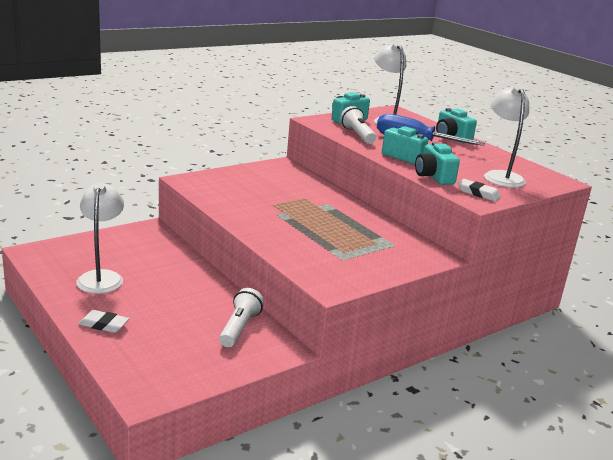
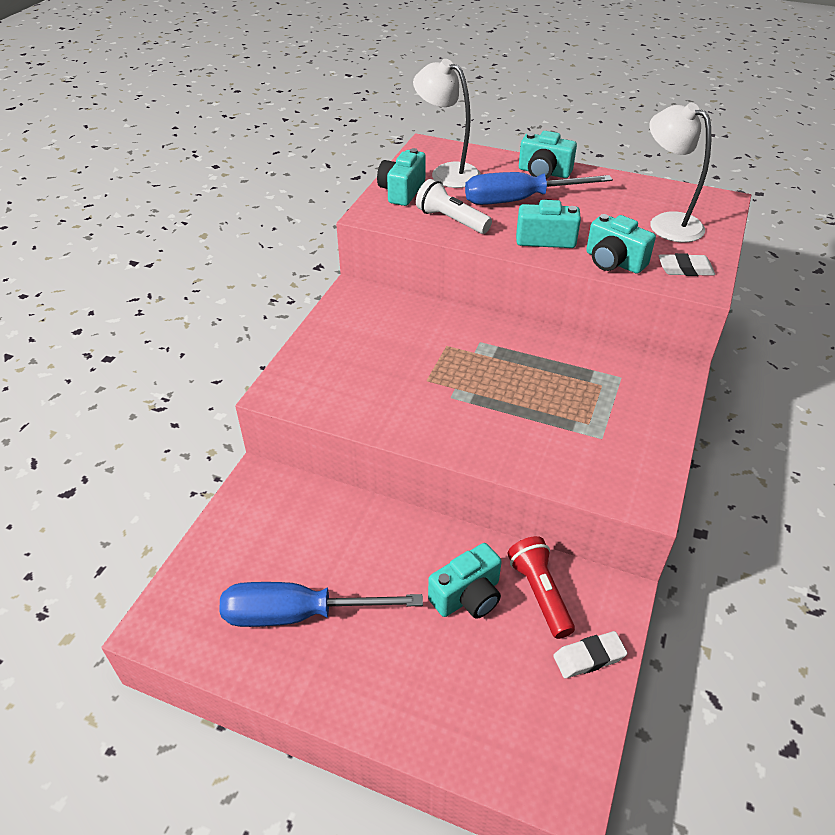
camera: 30 degrees left, 20 degrees up
white lamp [76,182,124,294] -> blue screwdriver [219,582,423,627]
white eraser [78,310,129,333] -> white eraser moved to [553,631,627,678]
white flashlight [219,288,264,347] -> red flashlight [508,536,575,639]
none -> turquoise camera [428,543,502,619]

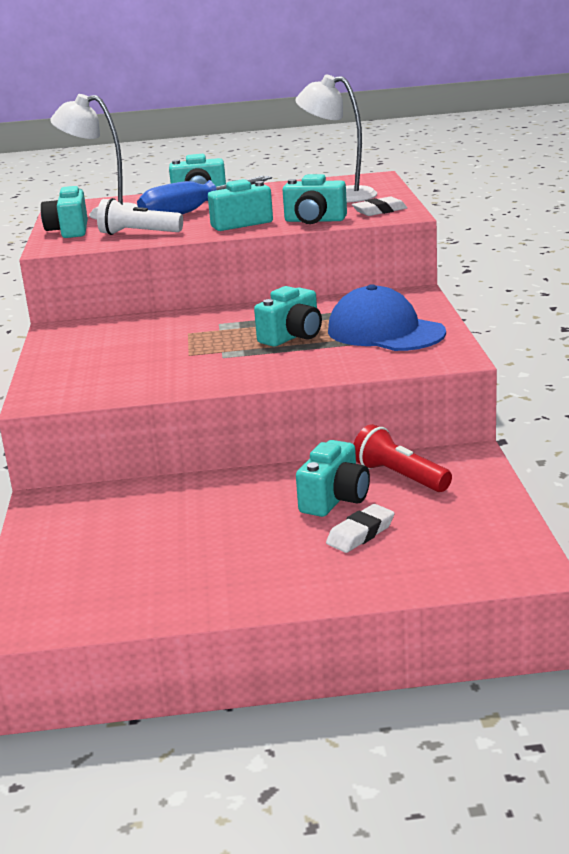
camera: 25 degrees left, 20 degrees down
blue screwdriver [219,582,423,627] -> none
white eraser [553,631,627,678] -> white eraser moved to [326,504,395,553]
none -> turquoise camera [254,286,322,347]
none -> blue cap [328,284,446,351]

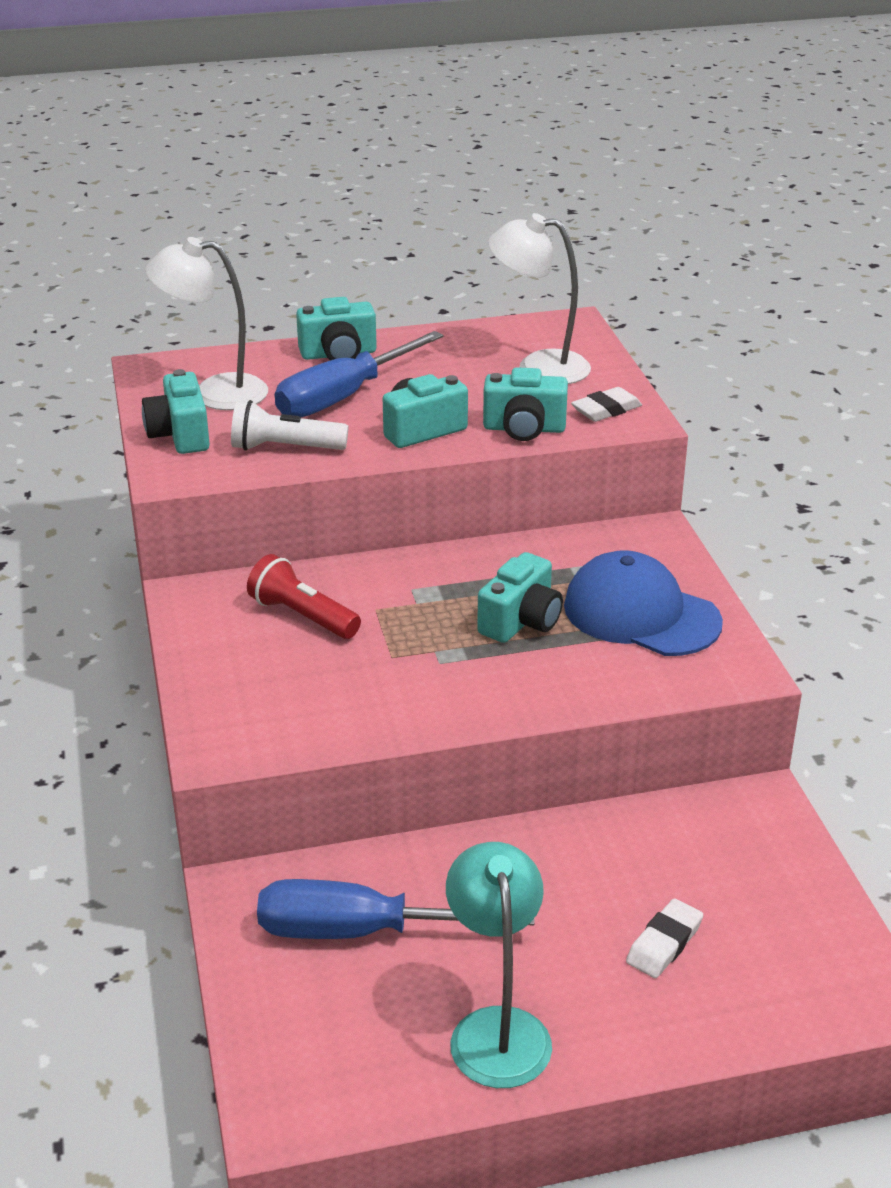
camera: 10 degrees left, 10 degrees up
turquoise camera [296,440,370,517] -> none
red flashlight [354,424,452,492] -> red flashlight moved to [247,554,361,639]
none -> blue screwdriver [257,879,535,939]
none -> turquoise lamp [446,842,552,1088]

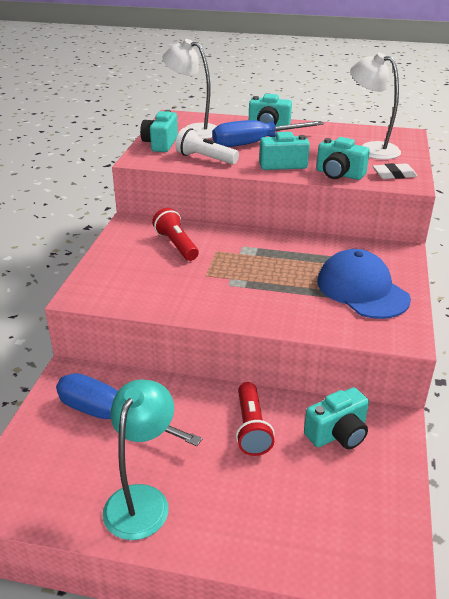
camera: 25 degrees right, 0 degrees up
turquoise camera [477,552,563,643] -> turquoise camera moved to [304,387,369,449]
white eraser [626,898,703,978] -> none
none -> red flashlight [236,382,275,456]

